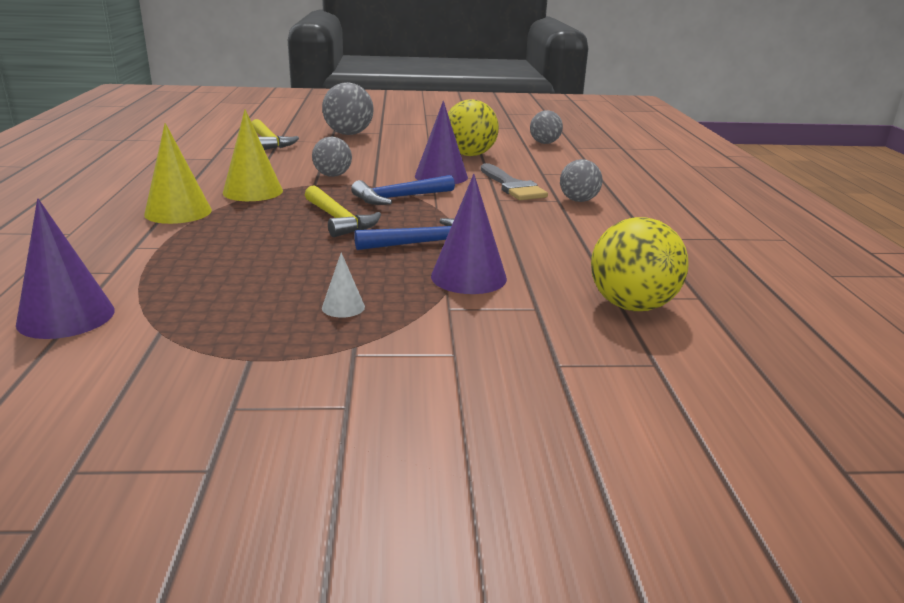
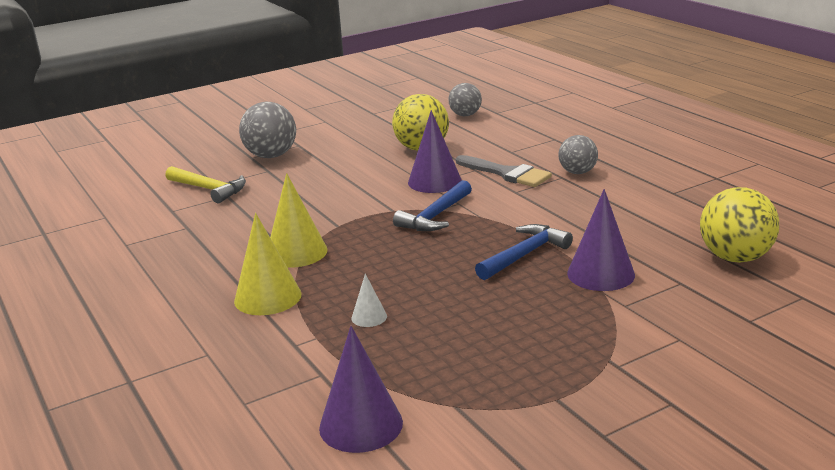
camera: 25 degrees left, 0 degrees up
yellow hammer [305,185,381,237] -> none
grey ball [312,136,352,177] -> none
white cone [322,252,365,318] -> white cone moved to [351,274,387,327]

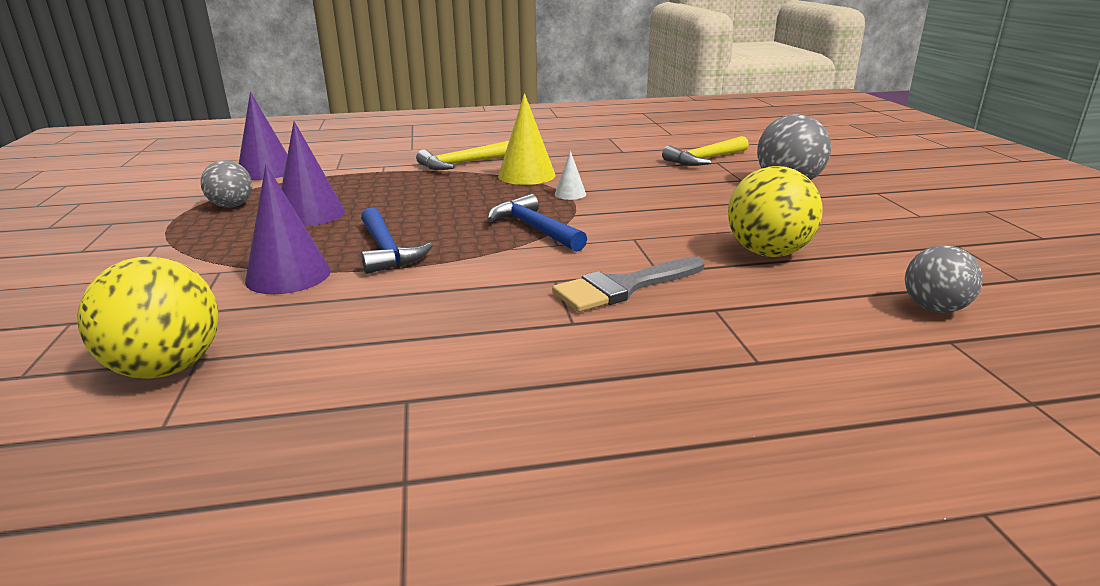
camera: 110 degrees right, 0 degrees up
yellow cone [234,213,302,315] -> yellow hammer [416,141,509,170]
white cone [351,274,387,327] -> white cone moved to [555,151,586,200]
purple cone [408,110,462,193] -> purple cone moved to [281,121,345,226]
grey ball [558,135,598,174] -> grey ball moved to [201,160,252,208]

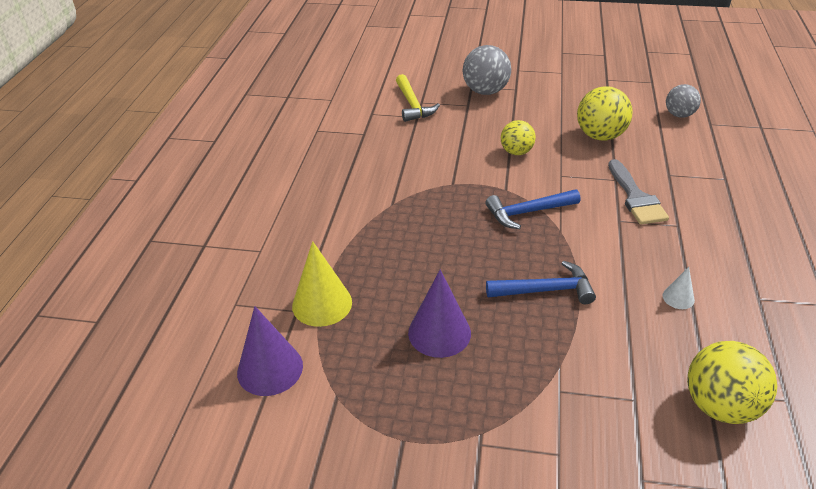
camera: 70 degrees left, 15 degrees up
grey ball [201,160,252,208] -> none
purple cone [245,164,331,294] -> none
yellow hammer [416,141,509,170] -> none
yellow cone [498,93,556,185] -> yellow cone moved to [292,241,352,327]
white cone [555,151,586,200] -> white cone moved to [662,267,695,309]
none -> yellow ball [501,120,536,155]

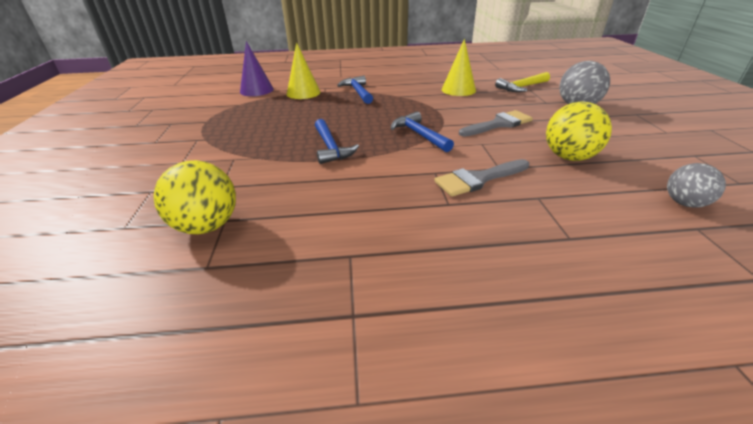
camera: 75 degrees right, 5 degrees down
purple cone [408,270,471,358] -> none
yellow ball [501,120,536,155] -> grey brush [459,110,533,137]
white cone [662,267,695,309] -> none
none -> blue hammer [337,75,373,104]
none -> yellow cone [442,39,476,96]

